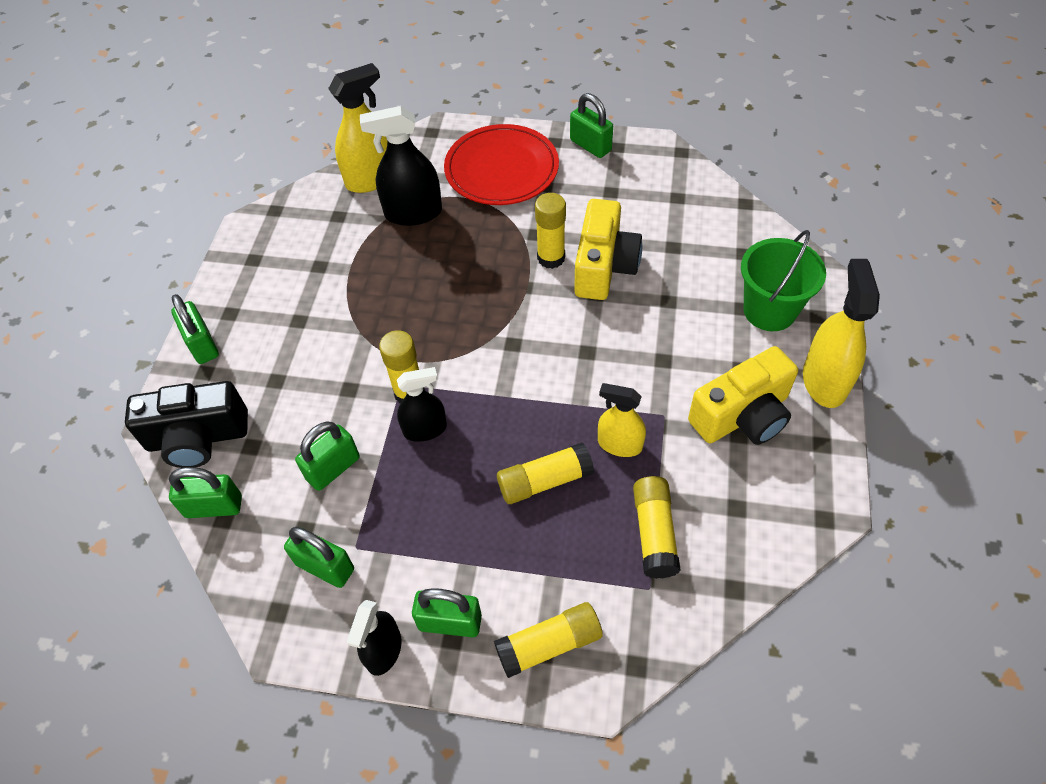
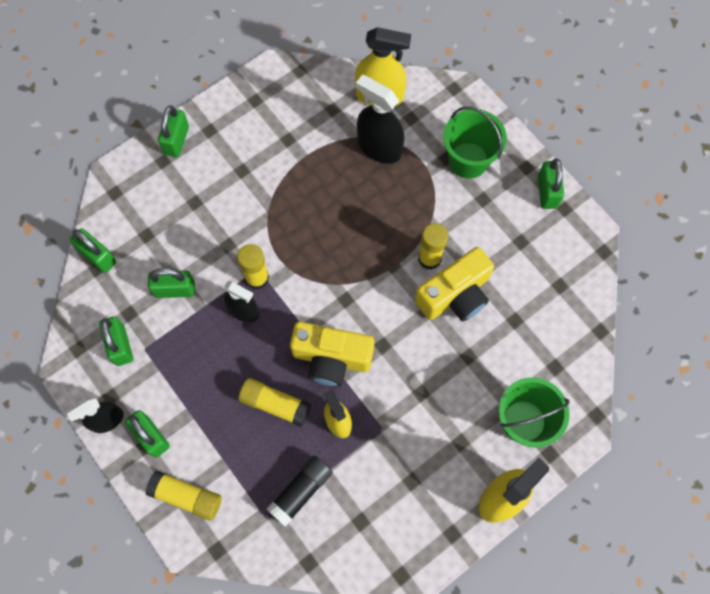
camera: 40 degrees right, 15 degrees up
black camera [125,381,248,468] -> none
red plate [444,124,559,205] -> green bucket [443,106,507,179]
yellow glue stick [633,476,681,579] -> black glue stick [267,455,333,527]
yellow camera [688,346,798,445] -> yellow camera moved to [290,322,374,387]

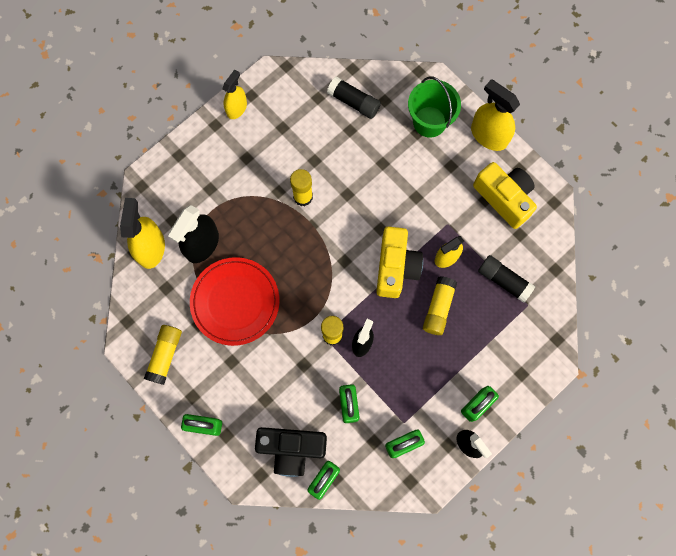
camera: 95 degrees left, 5 degrees up
yellow glue stick [145,470,222,521] -> yellow glue stick moved to [144,325,182,385]
yellow camera [415,247,494,321] -> yellow camera moved to [473,162,537,229]
green bucket [443,106,507,179] -> none
green padlock [538,158,564,209] -> yellow spray bottle [222,69,247,119]
none -> red plate [190,257,279,346]
none -> black camera [255,427,327,477]
none -> black glue stick [327,77,381,119]

